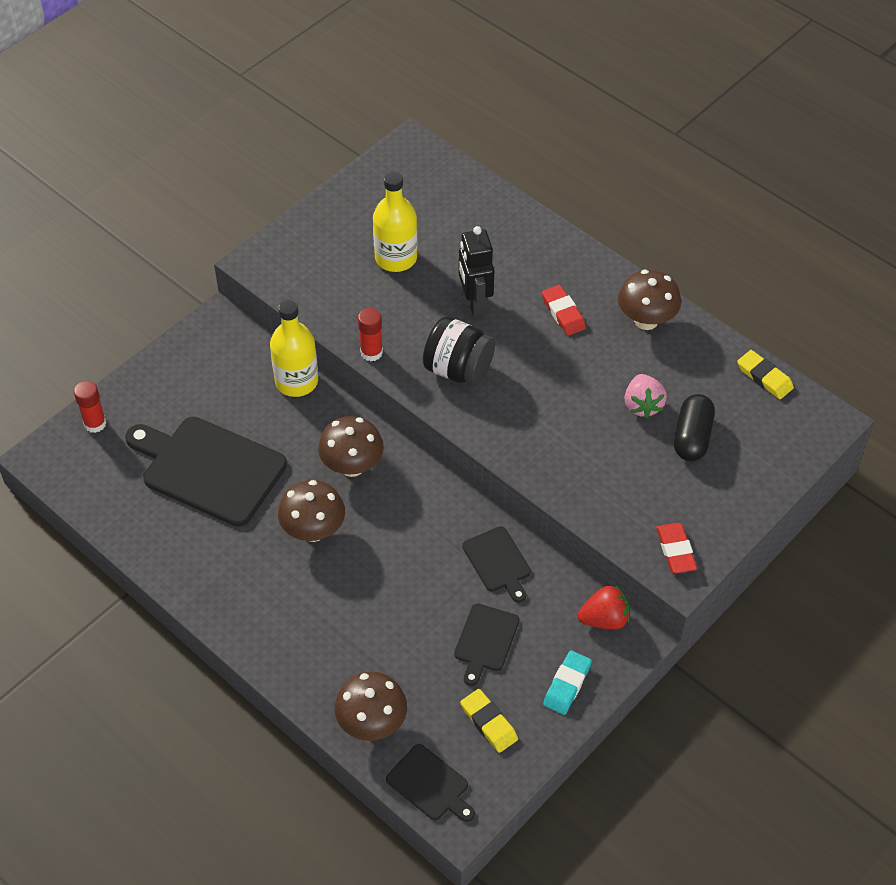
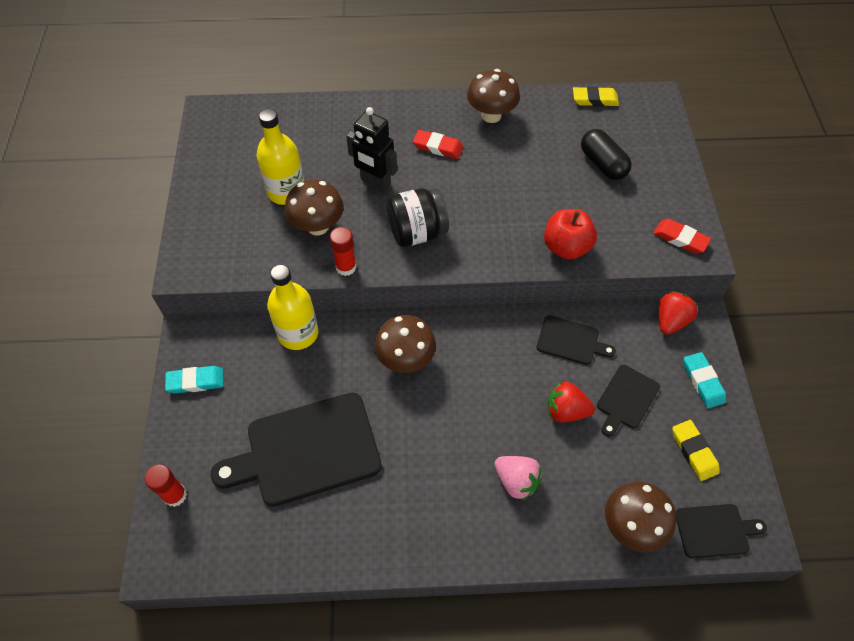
camera: 45 degrees left, 5 degrees up
brown mushroom [278,480,345,542] -> brown mushroom moved to [285,180,344,236]
black cutting board [454,603,520,686] -> black cutting board turned 60 degrees clockwise [597,365,660,437]
yellow eraser [460,689,518,753] -> yellow eraser turned 60 degrees clockwise [672,420,720,481]
pink strawberry [624,374,667,418] -> pink strawberry moved to [494,456,542,500]
none -> turquoise eraser [165,366,224,394]
none -> red apple [544,209,597,260]
none -> red strawberry [548,382,595,422]

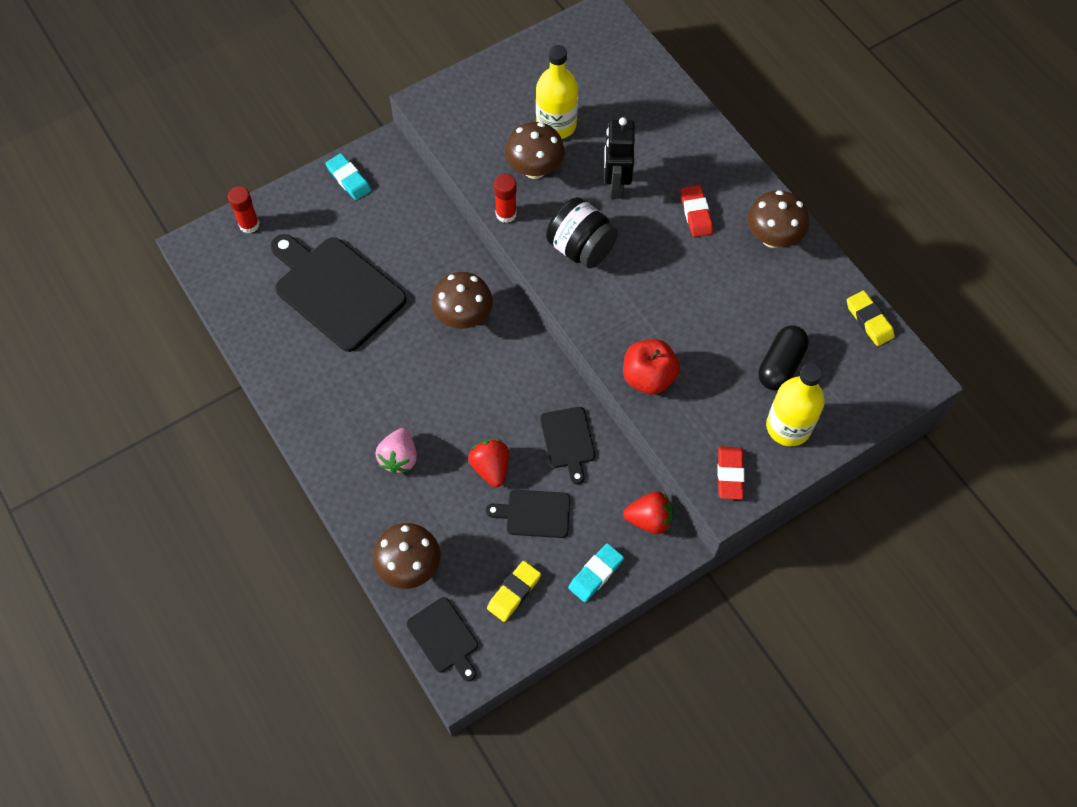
camera: 60 degrees right, 5 degrees up
yellow bottle [267,265,318,350] -> yellow bottle moved to [766,363,825,446]

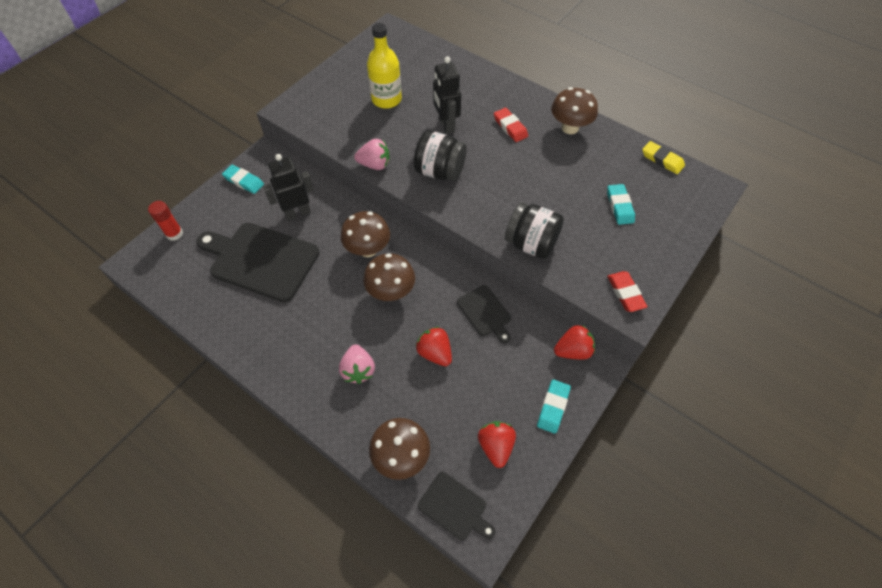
camera: 20 degrees left, 5 degrees down
black cutting board [486,490,570,538] -> none
yellow eraser [487,561,541,622] -> red strawberry [478,421,516,468]
red glue stick [494,174,517,223] -> pink strawberry [354,139,390,170]
brown mushroom [505,122,565,179] -> brown mushroom moved to [363,253,415,301]
red apple [623,339,680,394] -> black jar [505,202,564,259]
black capsule [758,325,809,390] -> turquoise eraser [607,184,635,225]
yellow bottle [766,363,825,446] -> none
none -> black robot [263,154,314,220]

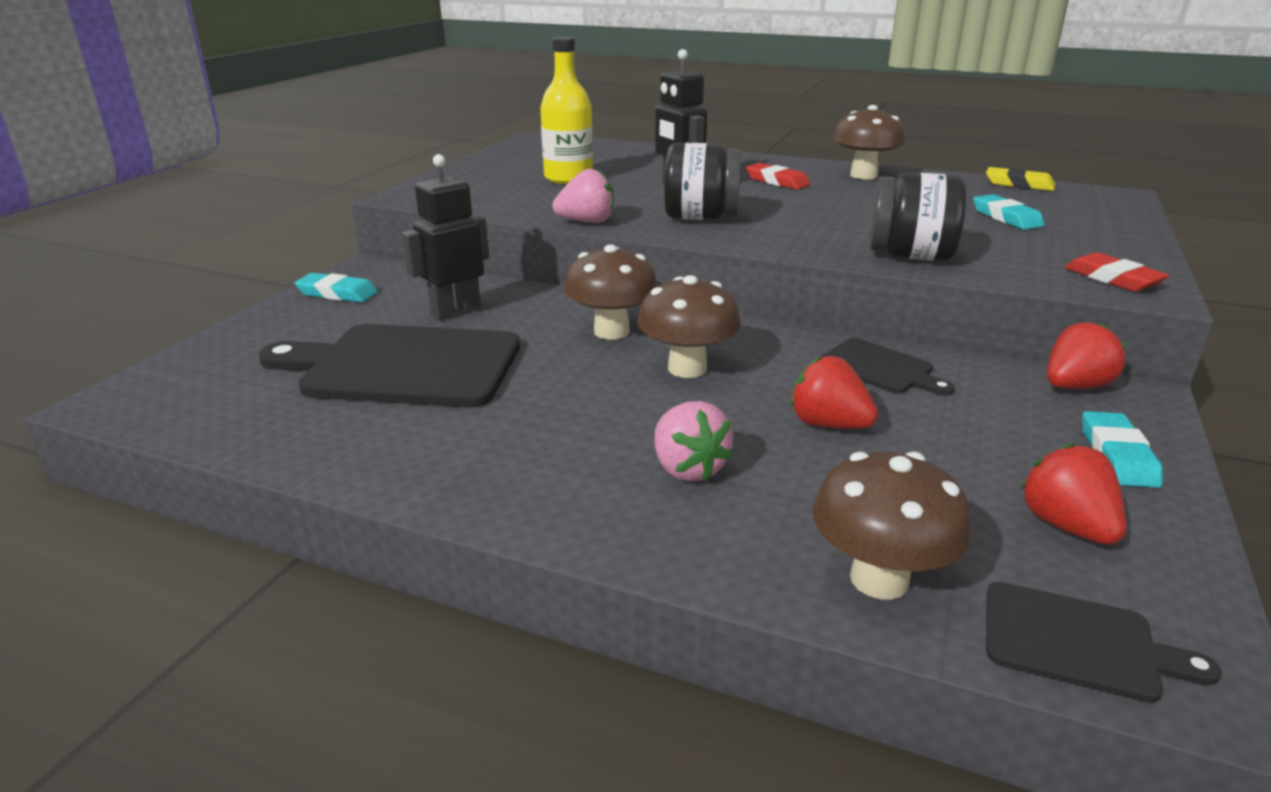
camera: 15 degrees left, 30 degrees down
red glue stick [148,201,183,241] -> none

